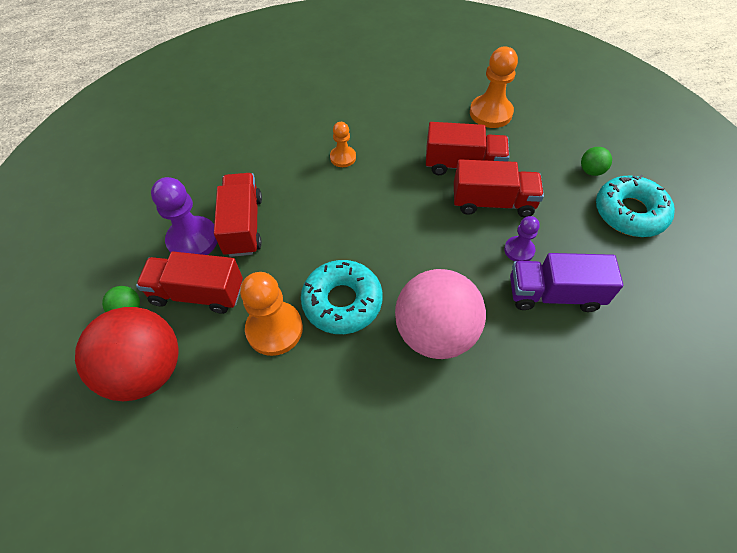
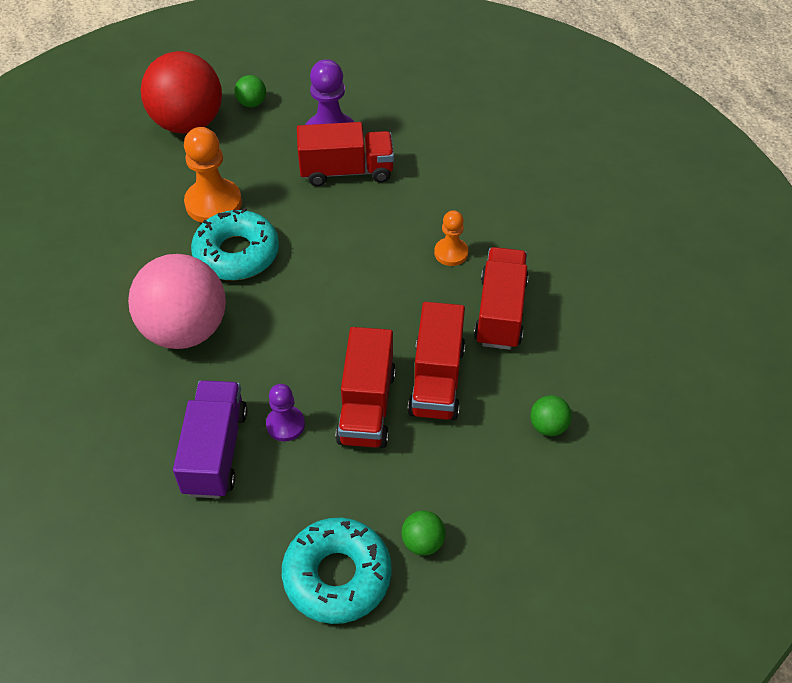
camera: 90 degrees right, 5 degrees down
red truck [136,252,243,314] -> red truck moved to [474,247,529,350]
orange pawn [470,47,518,128] -> green ball [530,395,572,436]

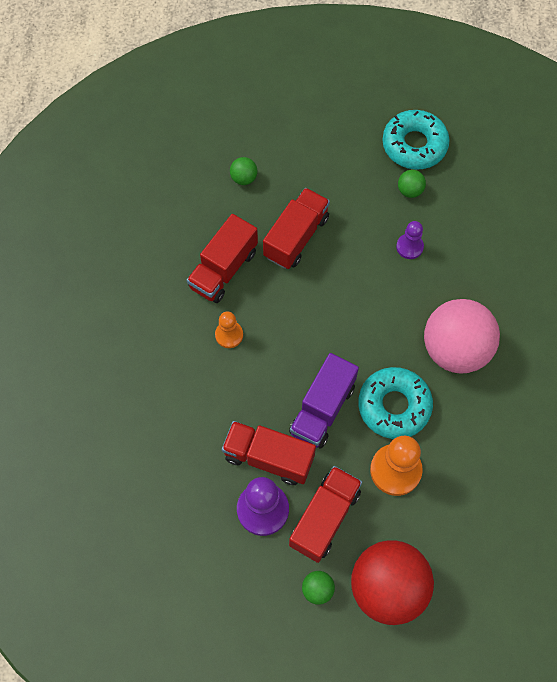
camera: 155 degrees left, 15 degrees up
purple truck [173,380,247,499] -> purple truck moved to [289,353,359,448]
red truck [335,327,396,448] -> red truck moved to [289,466,362,563]
green ball [401,511,446,556] -> green ball moved to [398,170,426,198]

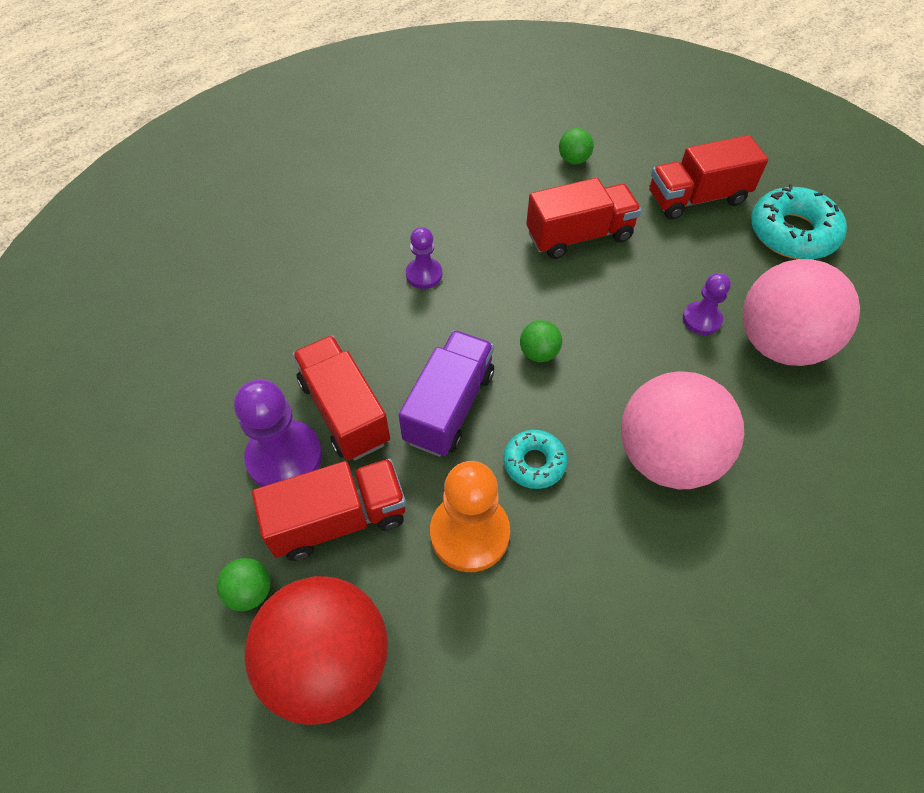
camera: 40 degrees right, 10 degrees down
red truck [187,214,258,303] -> red truck moved to [649,135,768,220]
orange pawn [215,311,243,348] -> purple pawn [406,227,442,289]
purple truck [289,353,359,448] -> purple truck turned 135 degrees clockwise [399,330,494,457]
turquoise donut [358,367,433,439] -> turquoise donut [503,430,567,489], size x0.57
green ball [398,170,426,198] -> green ball moved to [520,320,562,362]
none -> pink ball [742,259,860,366]

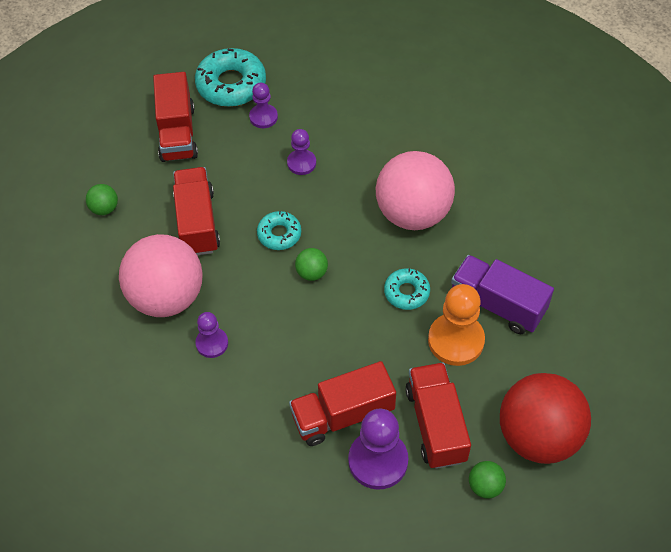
camera: 80 degrees left, 0 degrees up
purple truck [399,330,494,457] -> purple truck moved to [451,255,554,334]
pink ball [742,259,860,366] -> pink ball moved to [119,234,203,317]
none -> purple pawn [249,83,278,128]
none -> turquoise donut [257,211,301,250]

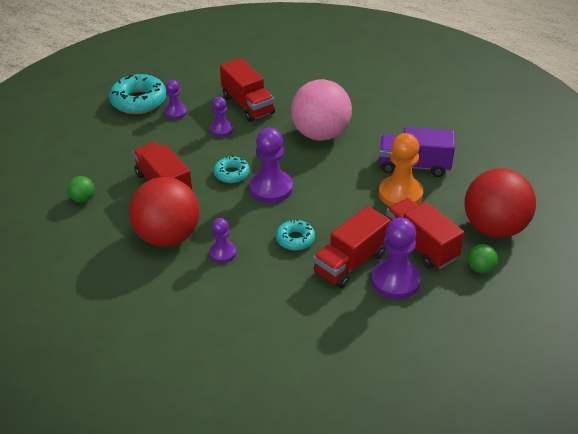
camera: 25 degrees left, 15 degrees down
pink ball [119,234,203,317] -> red ball [129,177,199,247]
red truck [153,72,198,162] -> red truck moved to [220,58,275,122]
green ball [295,248,328,281] -> purple pawn [249,128,293,203]
turquoise donut [384,268,430,310] -> turquoise donut moved to [276,219,315,250]

